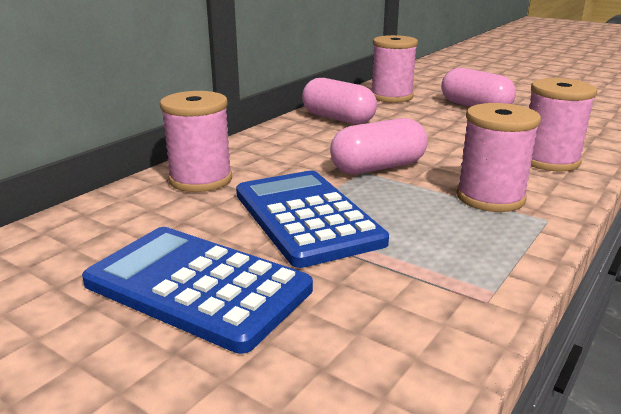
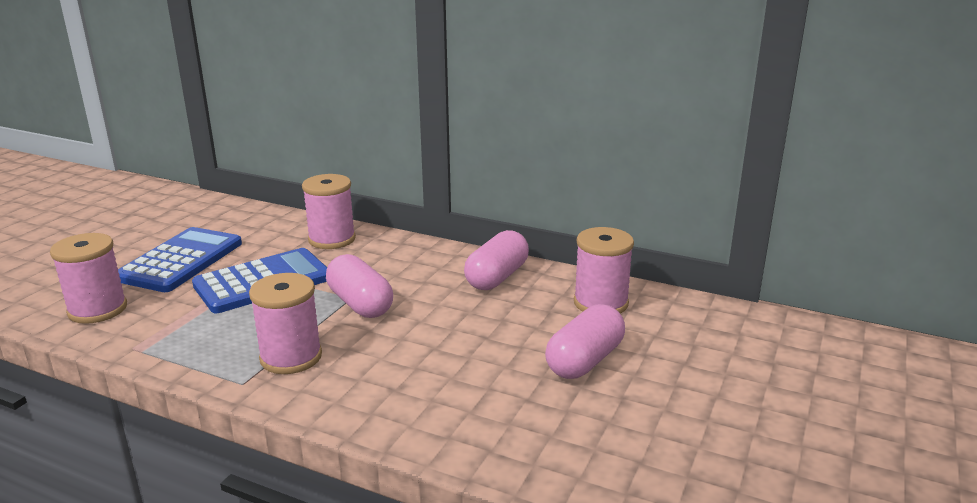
camera: 80 degrees right, 0 degrees up
pink spool [529,78,597,171] -> pink spool moved to [50,233,127,324]

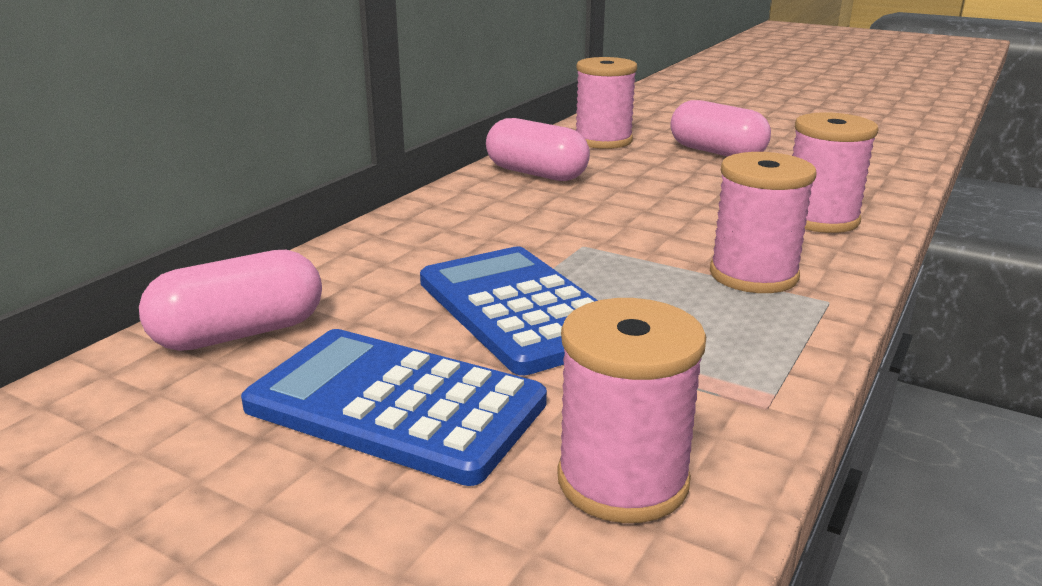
camera: 85 degrees left, 0 degrees up
pink spool [302,174,356,249] -> pink spool moved to [792,112,879,233]
pink capsule [326,254,393,318] -> pink capsule moved to [139,250,322,351]

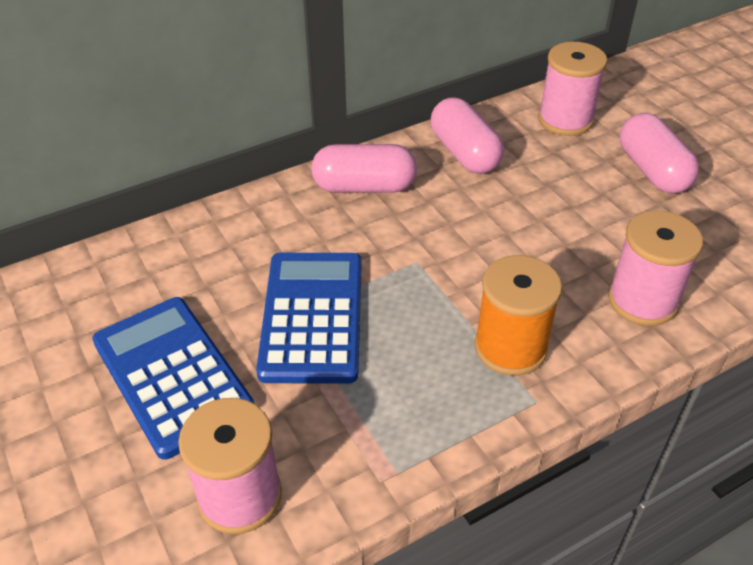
camera: 30 degrees right, 20 degrees up
pink capsule [139,250,322,351] -> pink capsule moved to [311,144,417,193]
pink spool [710,152,817,293] -> orange spool [474,255,562,376]

